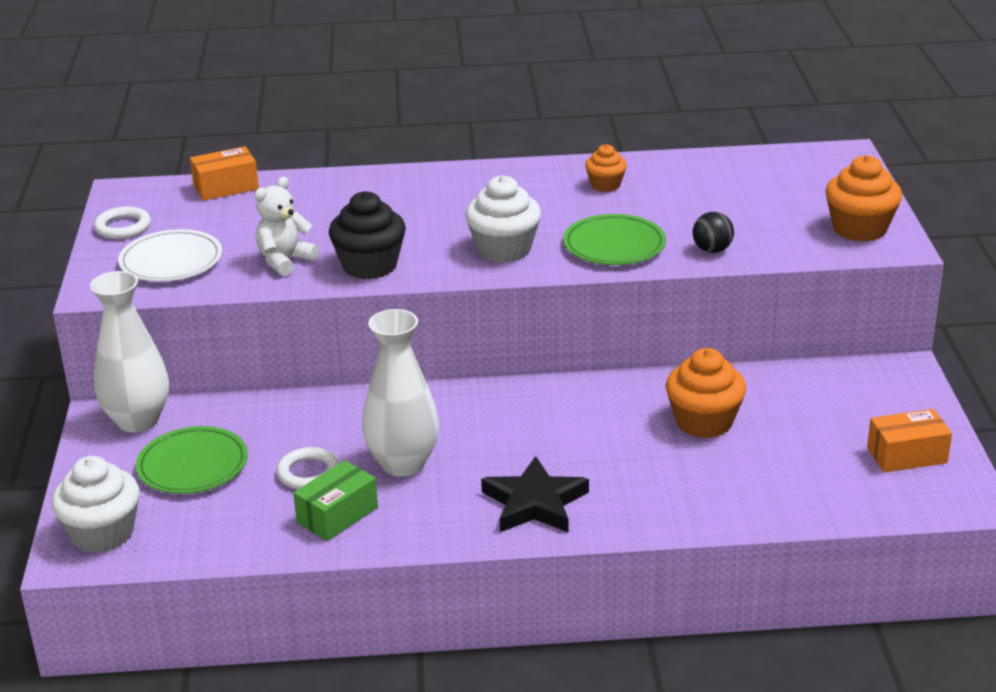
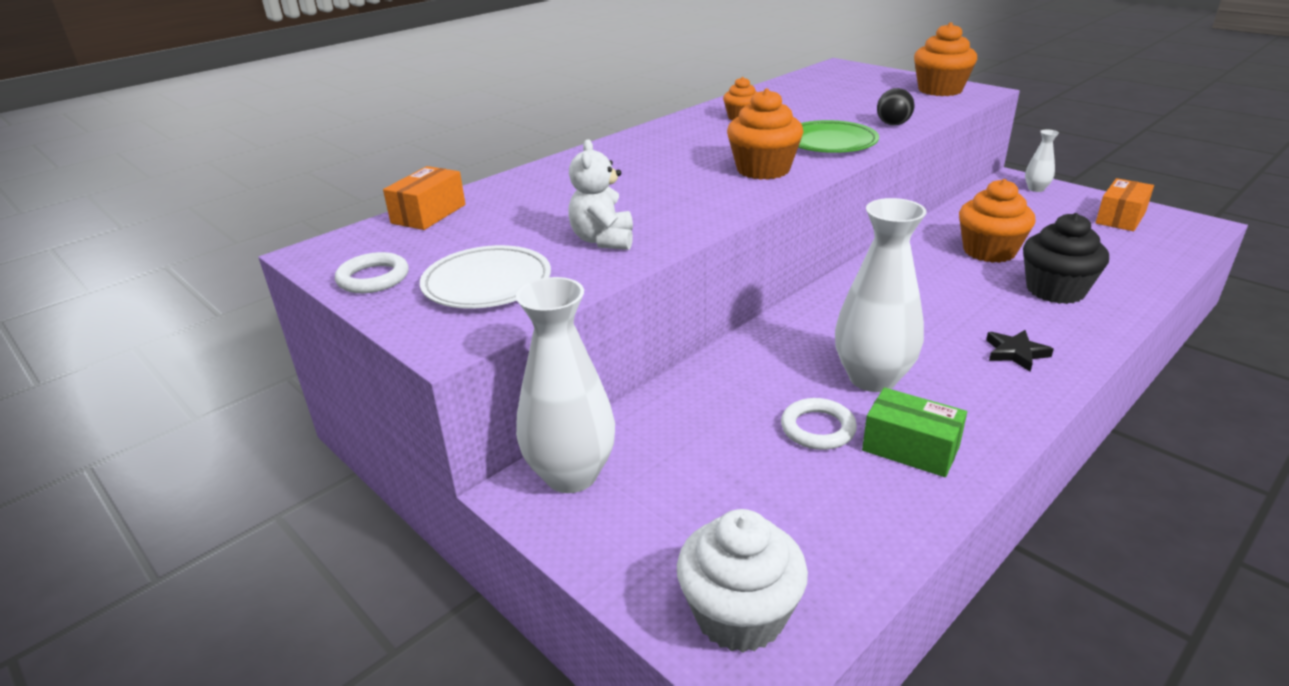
camera: 40 degrees left, 0 degrees up
green plate [136,426,248,494] -> none
green box [293,460,378,541] -> green box turned 60 degrees counterclockwise [862,387,967,477]
black cupcake [329,191,406,279] -> black cupcake moved to [1023,213,1109,304]
white cupcake [465,175,541,263] -> orange cupcake [727,88,804,180]
black star [481,456,589,532] -> black star [986,330,1054,372], size x0.57
none -> white vase [1025,130,1059,192]

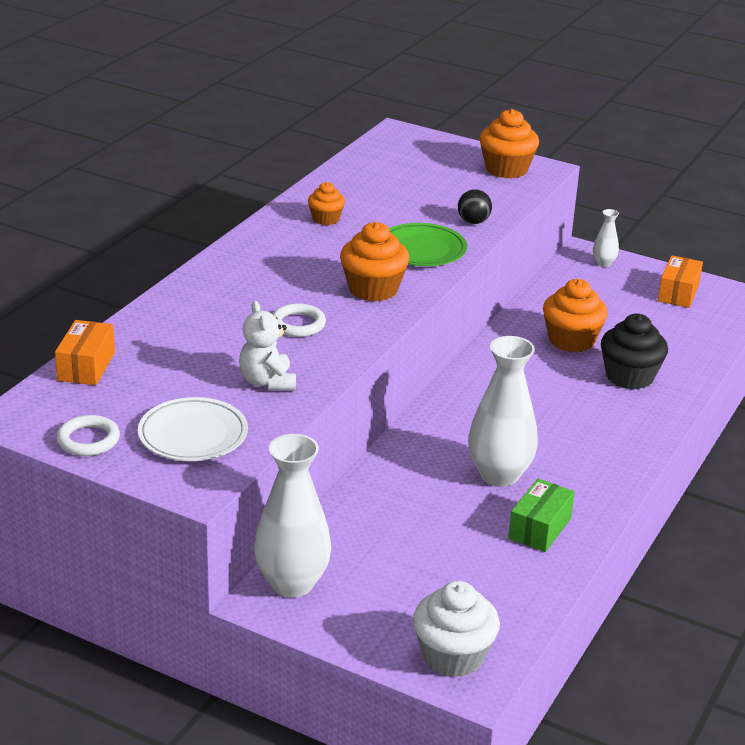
camera: 20 degrees left, 0 degrees up
white ring [781,398,857,450] -> white ring moved to [272,303,326,337]
green box [862,387,967,477] -> green box turned 75 degrees counterclockwise [508,479,575,552]
black star [986,330,1054,372] -> none

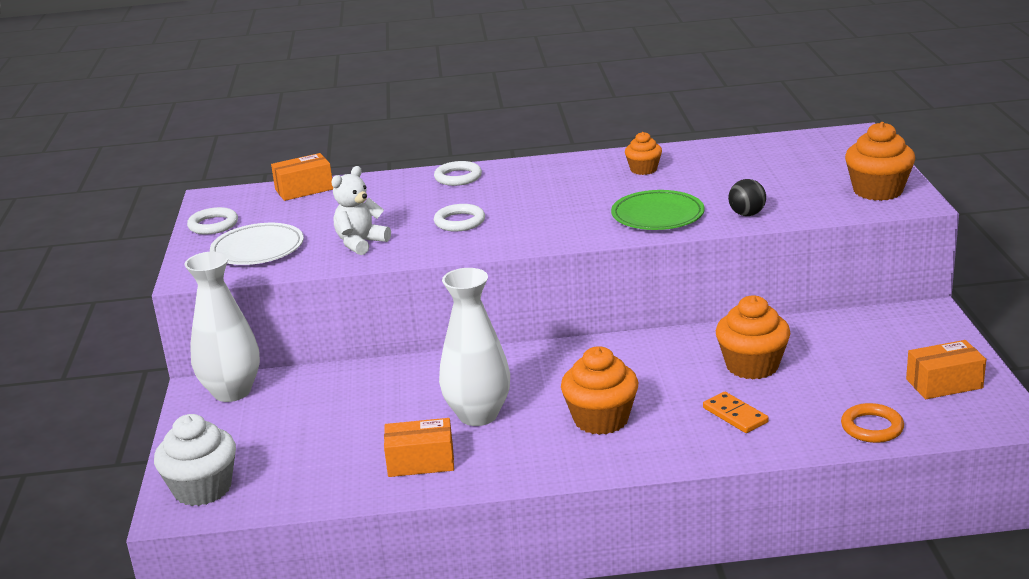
camera: 60 degrees right, 5 degrees down
orange cupcake [340,222,409,302] -> orange cupcake moved to [561,346,638,435]
green box [508,479,575,552] -> orange box [384,418,454,477]
white vase [593,209,619,267] -> none
black cupcake [601,314,668,390] -> orange domino [703,392,769,433]
none -> white ring [434,161,482,186]
none -> orange ring [841,403,904,443]

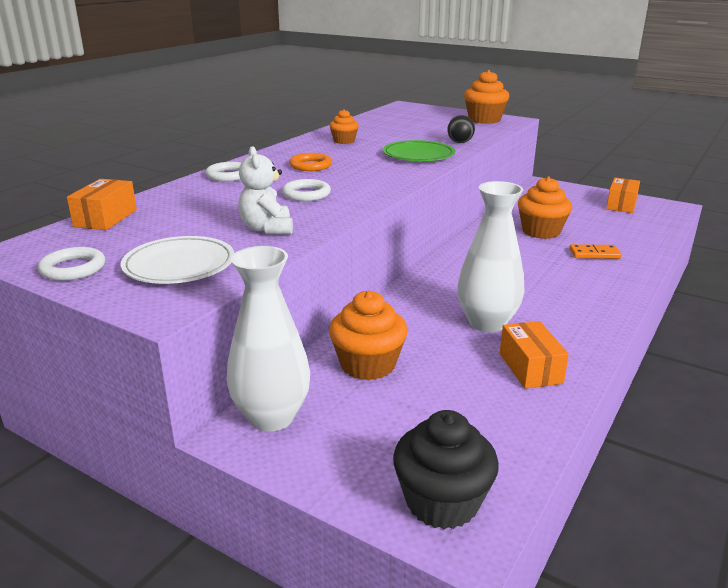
camera: 55 degrees left, 0 degrees up
white cupcake [154,414,236,506] -> black cupcake [393,410,499,529]
orange box [384,418,454,477] -> orange box turned 45 degrees counterclockwise [500,321,569,389]
orange cupcake [561,346,638,435] -> orange cupcake moved to [329,291,407,381]
orange ring [841,403,904,443] -> orange ring moved to [289,153,332,171]

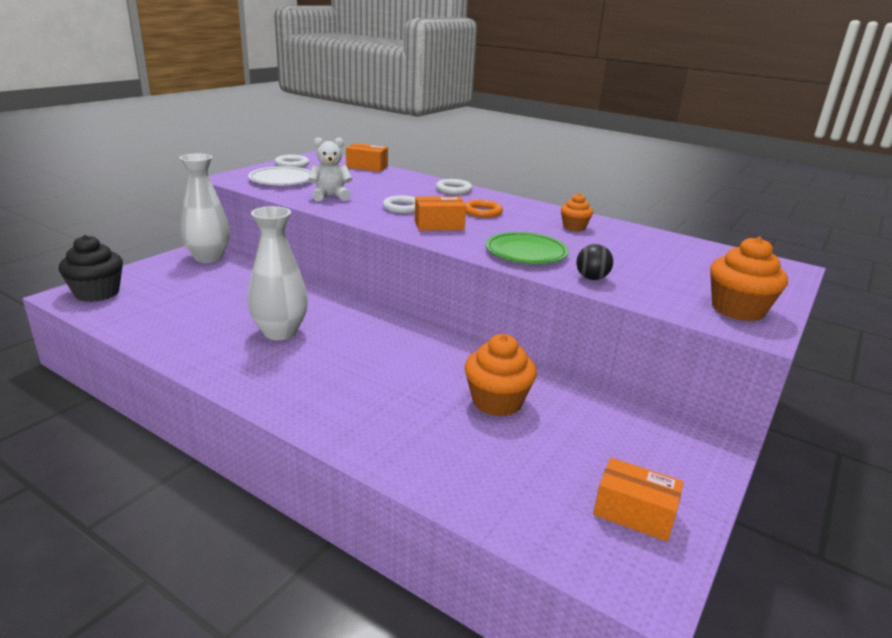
camera: 90 degrees right, 0 degrees up
orange cupcake [329,291,407,381] -> none
orange box [500,321,569,389] -> orange box moved to [415,197,466,231]
orange domino [569,244,622,259] -> none

